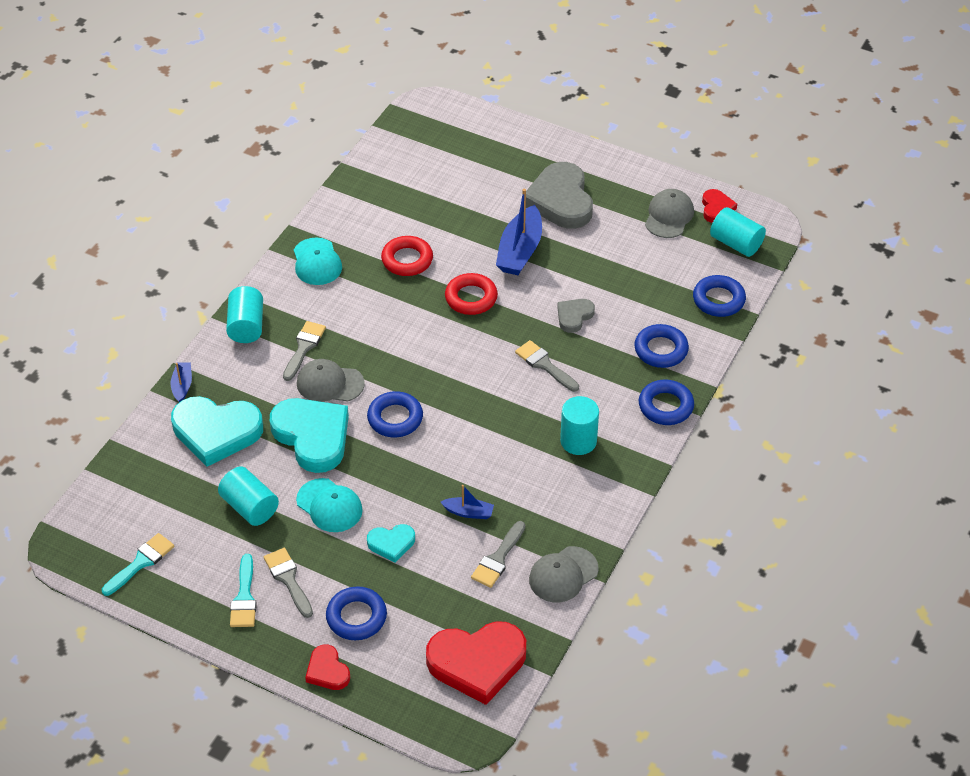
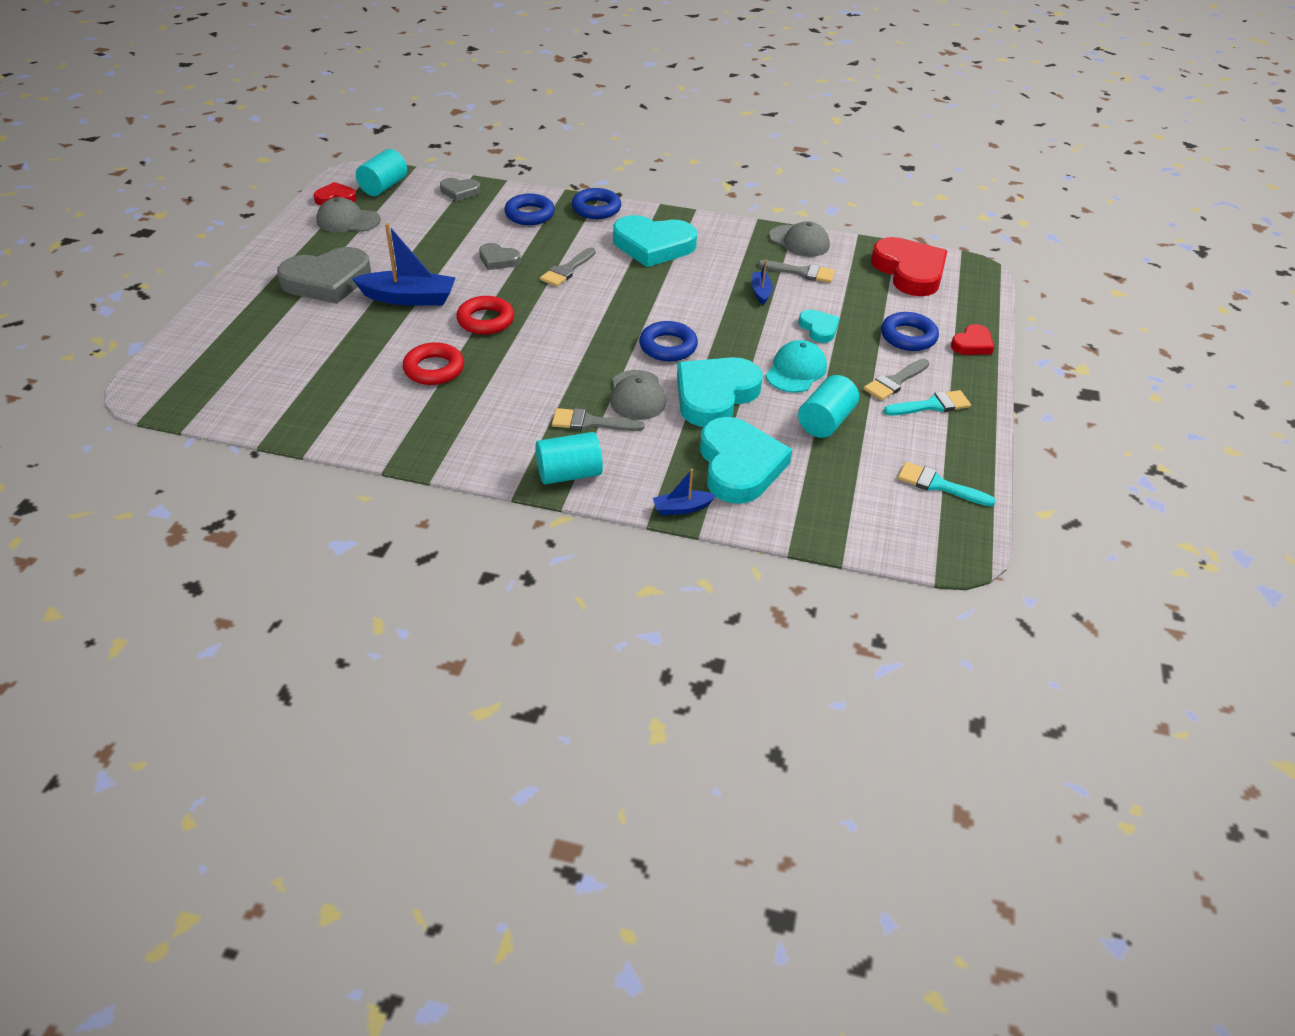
camera: 105 degrees left, 5 degrees down
turquoise cap [294,237,342,285] -> none
turquoise cylinder [560,396,599,455] -> turquoise heart [613,215,697,267]
blue ring [693,275,746,317] -> grey heart [440,178,480,201]

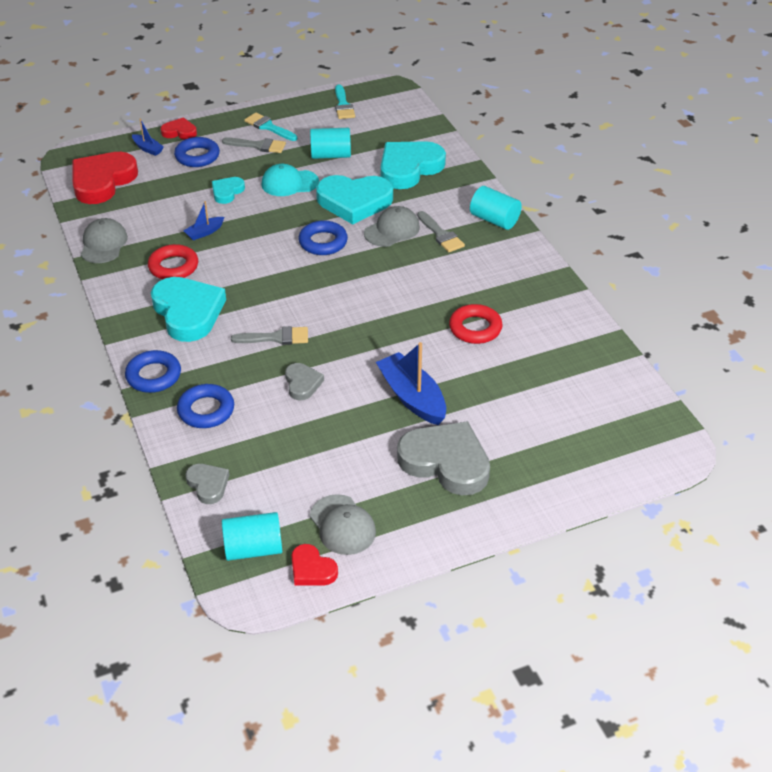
camera: 125 degrees left, 0 degrees up
red ring [456,296,514,335] -> red ring moved to [148,244,198,279]
blue boat [653,469,716,515] -> blue boat moved to [132,118,164,156]
grey brush [758,260,835,283] -> none

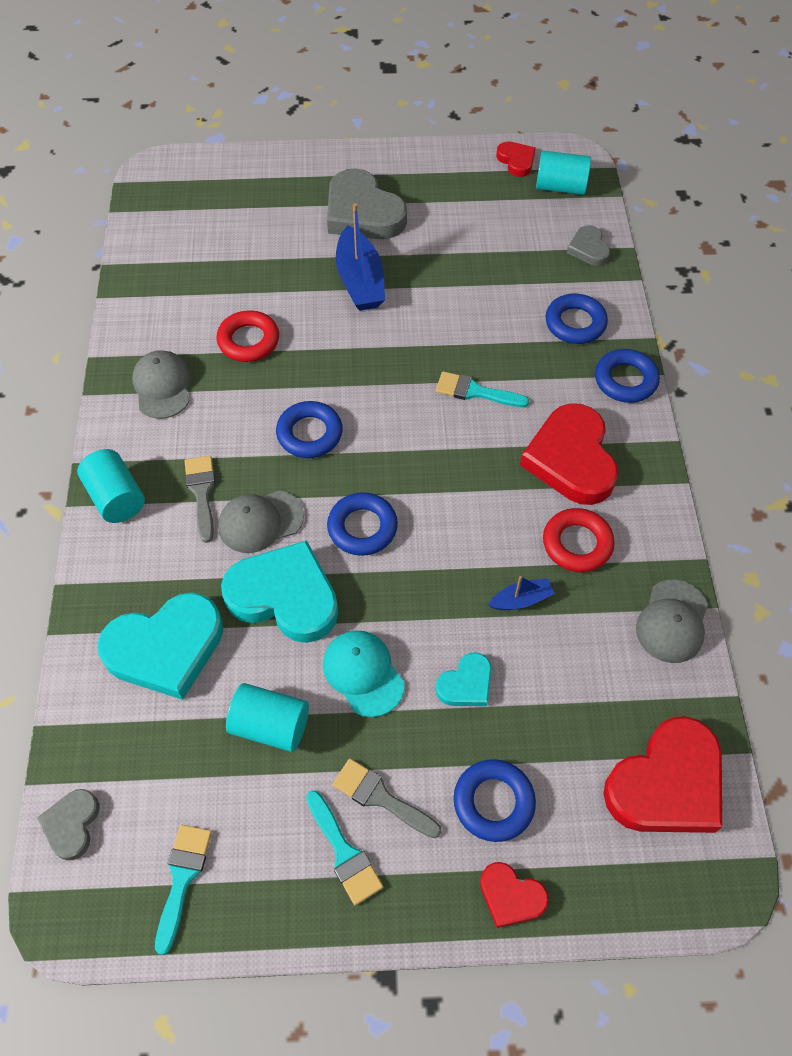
camera: 160 degrees left, 15 degrees up
blue boat [132,118,164,156] -> none
turquoise heart [151,277,226,342] -> red heart [520,403,618,505]
grey brush [231,326,308,345] -> turquoise brush [436,371,529,407]
turquoise cap [261,164,319,196] -> turquoise cap turned 135 degrees counterclockwise [323,630,405,717]
grey heart [285,363,324,400] -> grey heart moved to [37,789,100,860]
grey cap [310,494,376,555] -> grey cap moved to [132,350,191,419]
none -> blue ring [276,401,343,458]

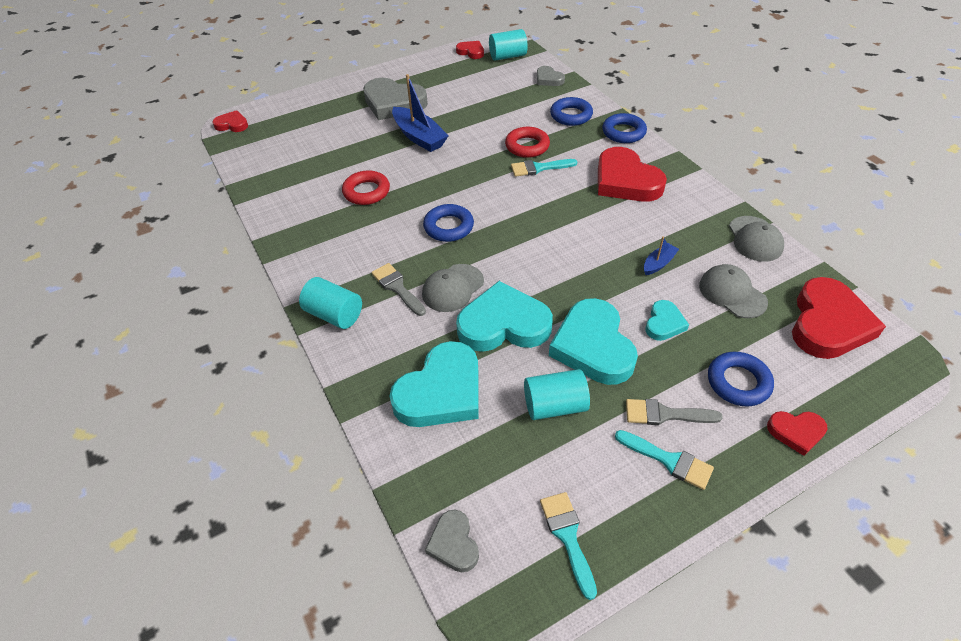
camera: 25 degrees left, 10 degrees down
grey cap [132,350,191,419] -> grey cap moved to [699,264,768,318]
turquoise cap [323,630,405,717] -> turquoise heart [549,298,638,385]
blue ring [327,492,398,556] -> none
red ring [543,508,615,572] -> red ring moved to [505,127,550,158]
none -> red heart [212,110,248,132]

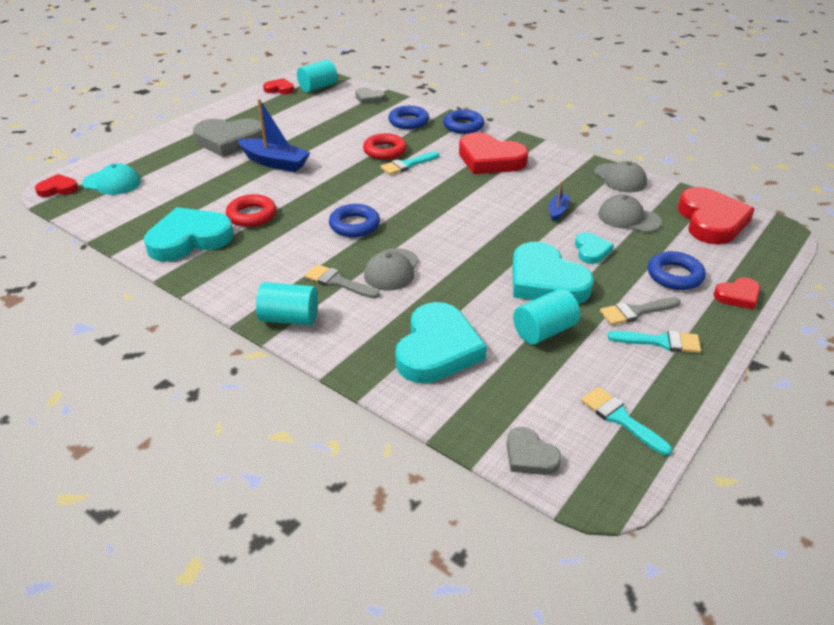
camera: 25 degrees left, 10 degrees down
turquoise heart [456,281,553,352] -> turquoise heart moved to [144,207,234,262]
none -> turquoise cap [82,163,141,195]

